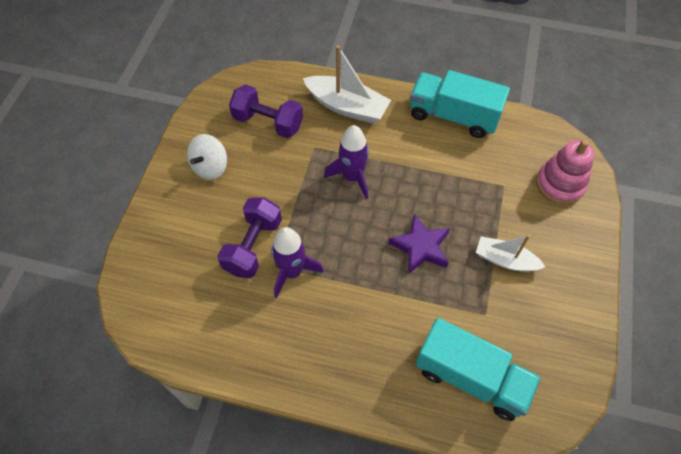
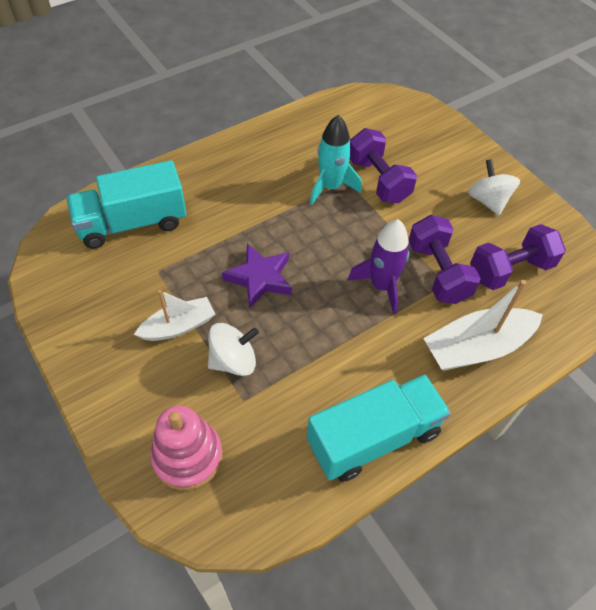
camera: 130 degrees right, 5 degrees down
purple rocket [271,227,324,298] -> turquoise rocket [310,115,362,205]
none -> white spinning top [208,323,259,376]
none -> purple dumbbell [409,215,481,304]

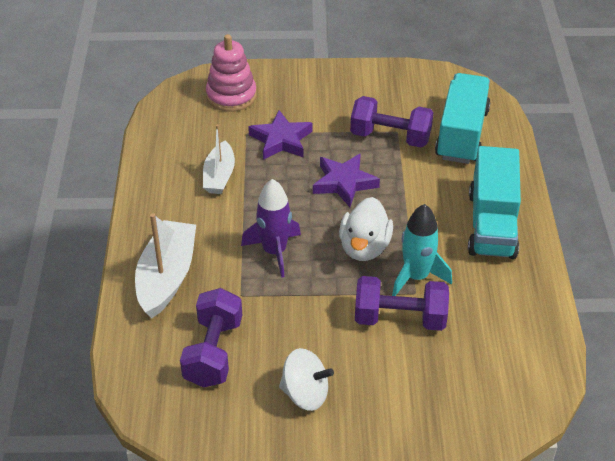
camera: 125 degrees right, 10 degrees down
white boat [134,290,215,341] -> white boat moved to [203,124,235,194]
white spinning top [208,323,259,376] -> purple star [248,110,313,160]
turquoise truck [307,374,451,482] -> turquoise truck moved to [468,146,521,259]
purple dumbbell [409,215,481,304] -> purple dumbbell moved to [350,96,434,147]
none -> white duck [339,197,393,261]

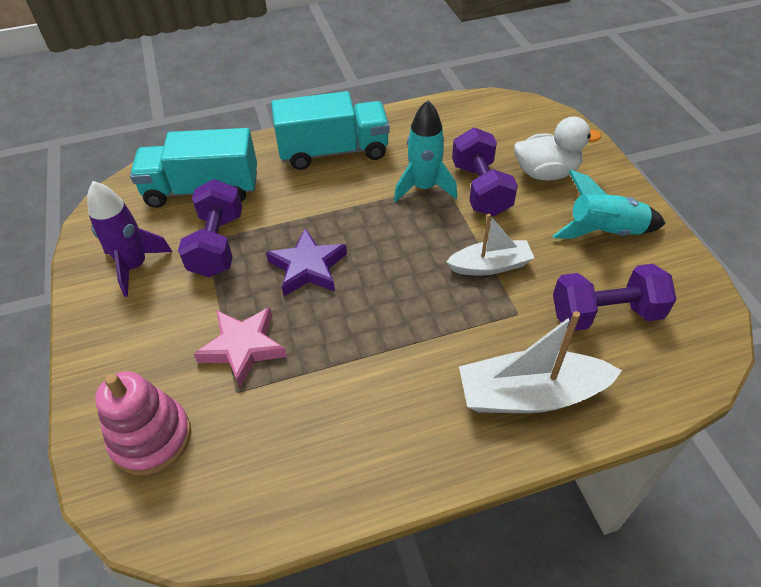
camera: 105 degrees left, 5 degrees up
white boat [203,124,235,194] -> white boat moved to [446,214,534,276]
purple rocket [241,179,301,278] -> purple rocket moved to [87,181,172,297]
purple star [248,110,313,160] -> pink star [194,307,287,387]
white spinning top [279,348,334,411] -> turquoise rocket [553,170,666,239]
white duck [339,197,393,261] -> white duck moved to [514,116,602,180]

